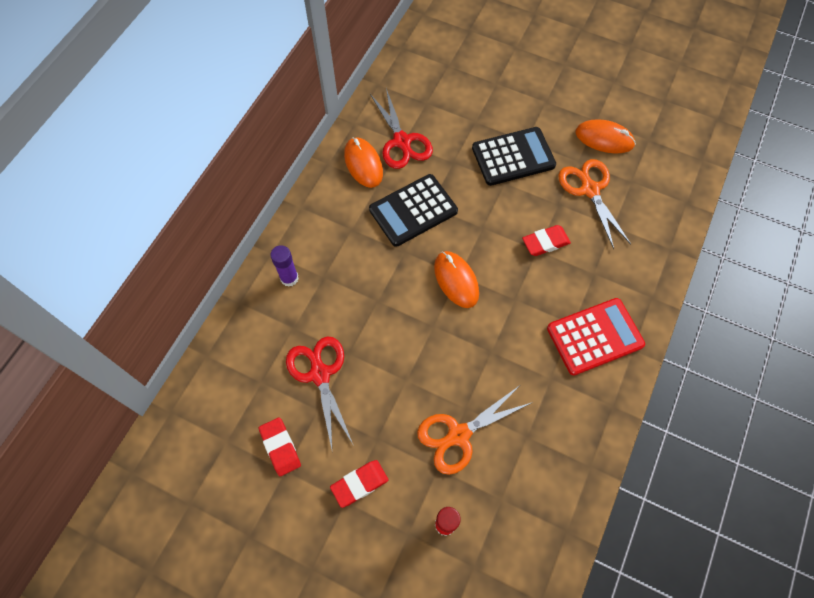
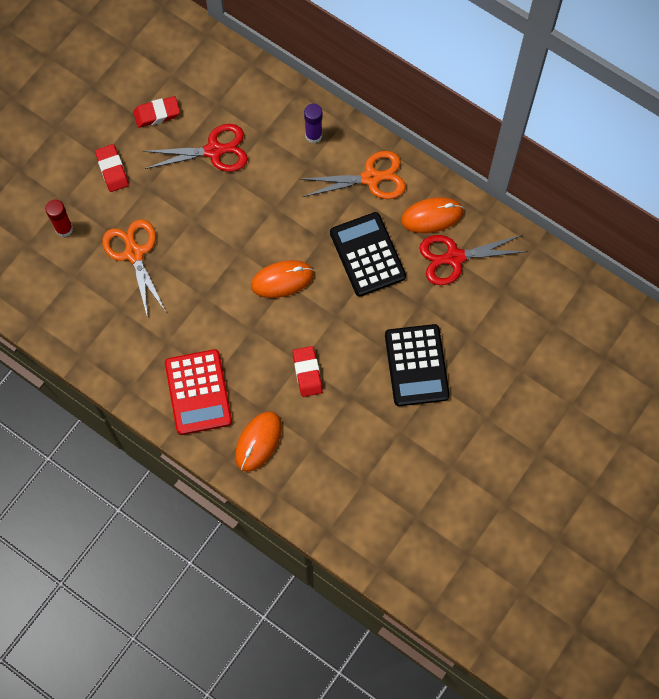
camera: 100 degrees right, 5 degrees up
orange scissors [558,159,631,249] -> orange scissors moved to [300,151,406,199]
orange mouse [575,119,636,154] -> orange mouse moved to [235,411,282,472]

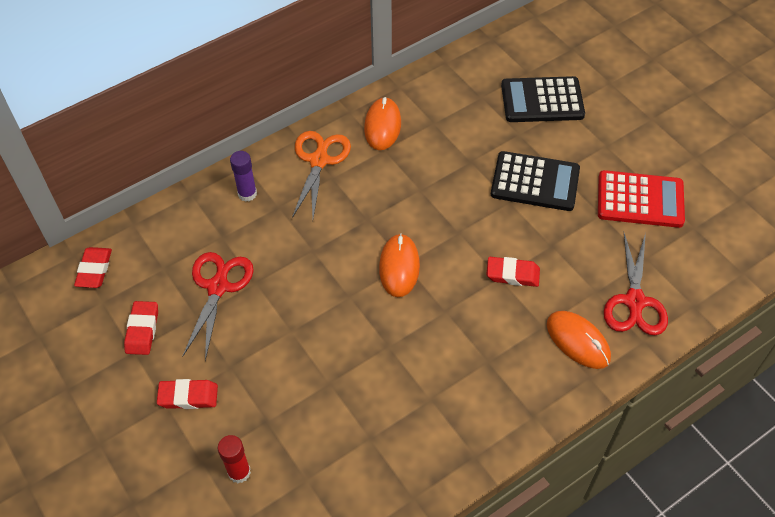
camera: 70 degrees left, 15 degrees down
orange scissors [102,219,167,319] -> none
red calculator [165,349,232,435] -> red calculator moved to [598,170,685,228]
black calculator [330,212,406,296] -> black calculator moved to [501,76,585,122]
red scissors [419,235,528,285] -> red scissors moved to [604,233,668,335]
none -> red eraser [74,247,112,288]

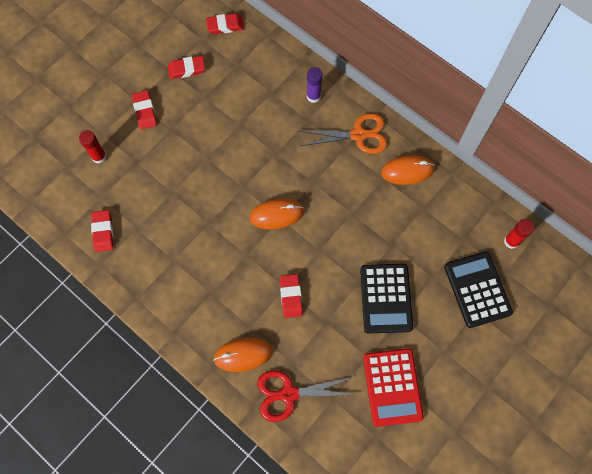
camera: 75 degrees right, 15 degrees up
red scissors [182,252,254,361] -> none
orange mouse [547,311,611,369] -> orange mouse turned 45 degrees clockwise [213,338,272,372]
none -> red eraser [91,210,113,252]
none -> red glue stick [504,219,534,249]

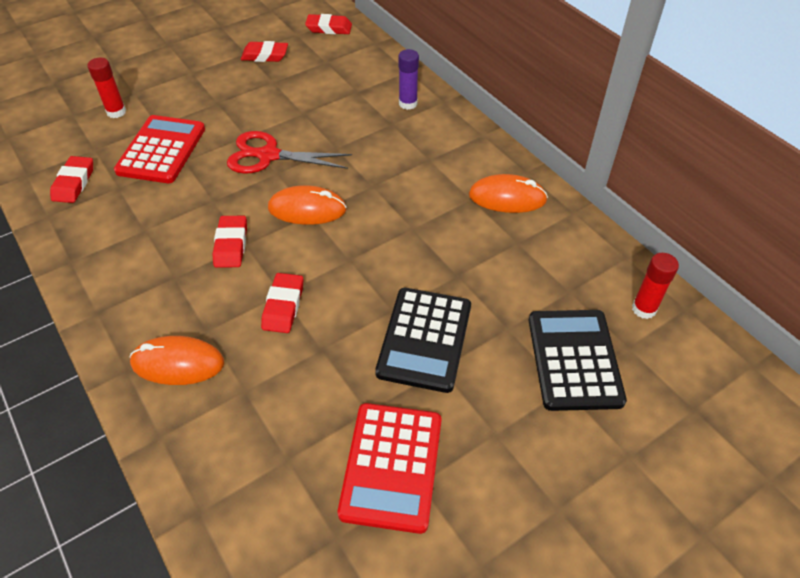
camera: 15 degrees right, 20 degrees down
red eraser [132,90,157,129] -> red eraser moved to [212,216,247,268]
red scissors [257,370,357,422] -> red scissors moved to [227,131,352,174]
orange scissors [300,113,387,154] -> none
none -> red calculator [114,115,205,183]

